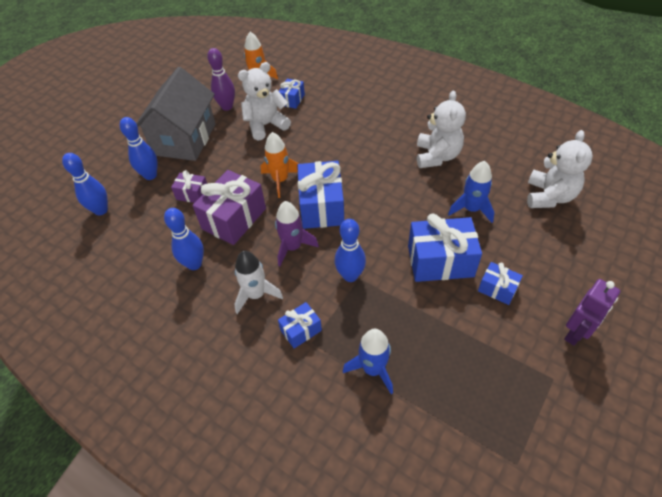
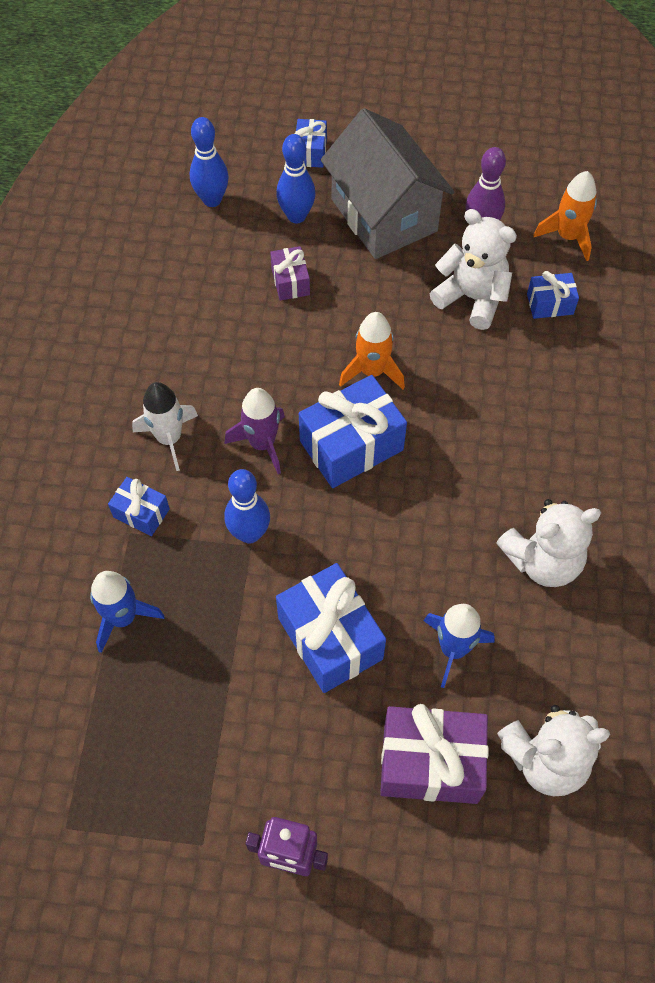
camera: 60 degrees right, 10 degrees up
grey house [136,67,216,161] -> grey house turned 75 degrees clockwise [321,108,454,259]
blue bowling pin [164,208,204,270] -> none
purple gift [192,170,266,245] -> purple gift moved to [380,704,488,804]
blue gift [478,262,523,305] -> blue gift moved to [295,119,327,168]

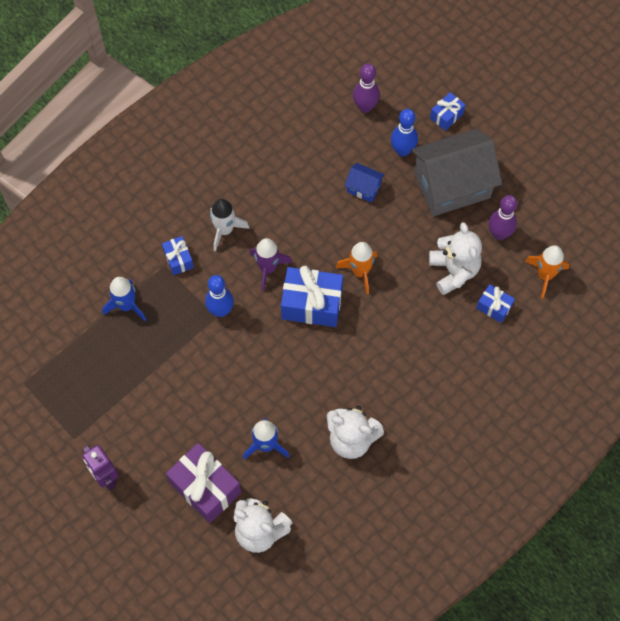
camera: 40 degrees right, 5 degrees up
blue bowling pin [190,117,229,207] -> purple bowling pin [353,64,380,113]
purple gift [270,246,310,301] -> blue house [345,163,385,202]
blue gift [276,563,386,693] -> none
grey house [321,108,454,259] -> grey house turned 60 degrees clockwise [411,129,502,216]

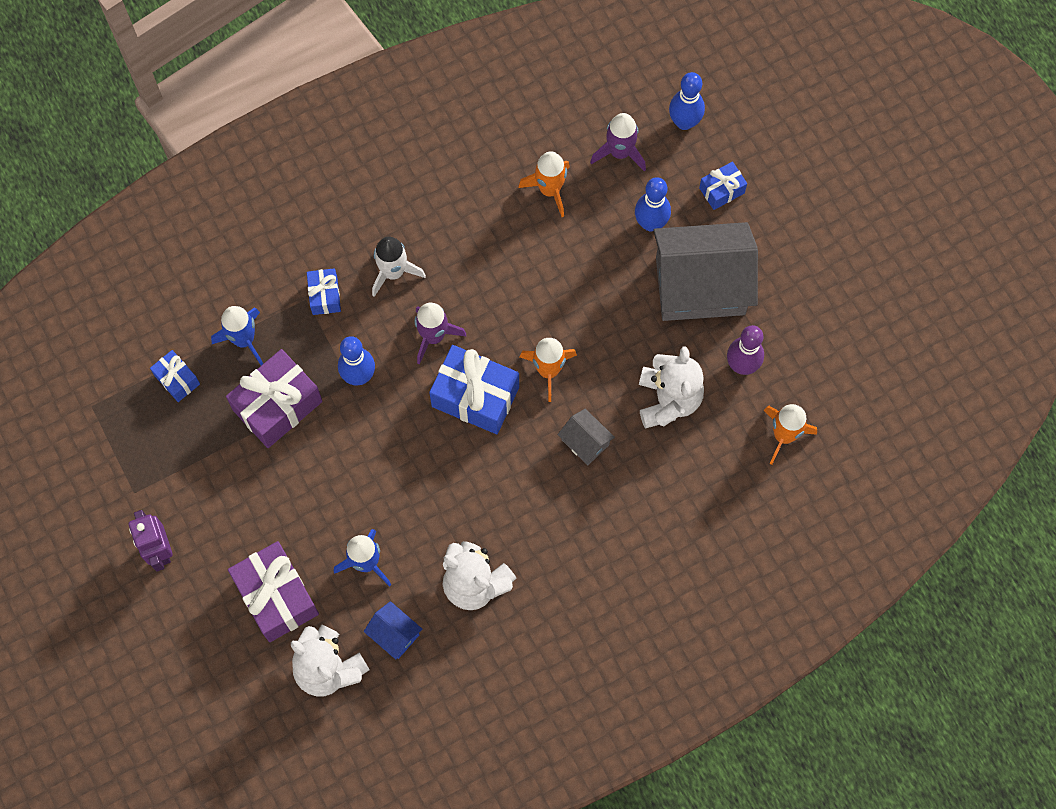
camera: 15 degrees right, 5 degrees up
blue house [345,163,385,202] -> blue house moved to [363,601,423,660]
purple bowling pin [353,64,380,113] -> purple rocket [590,113,646,171]
blue gift [476,284,515,323] -> blue gift moved to [150,350,200,402]
none -> purple gift [226,349,323,448]
none -> orange rocket [518,151,570,217]
none -> grey house [558,409,615,465]
none -> blue bowling pin [669,72,705,130]

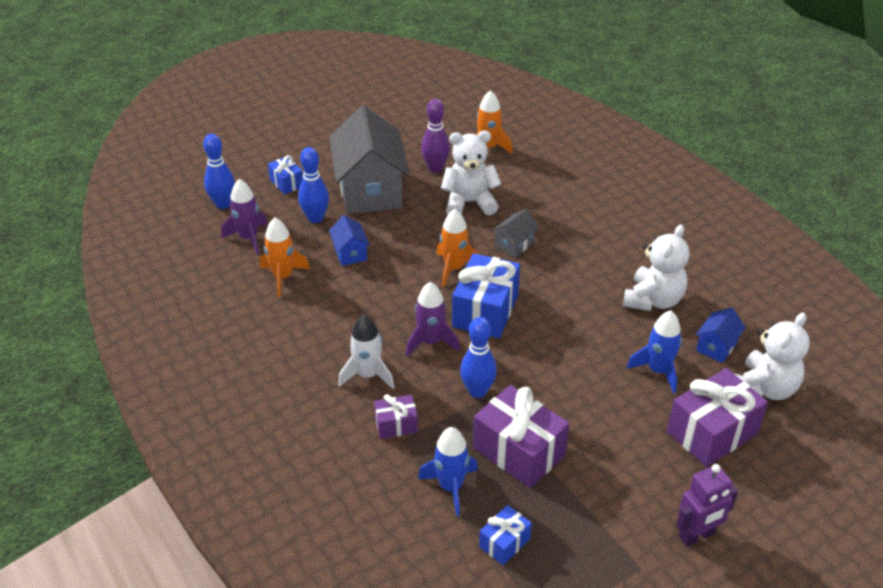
camera: 95 degrees left, 30 degrees down
blue gift [307,268,341,315] -> purple gift [374,394,418,439]
none -> blue house [329,215,370,266]

